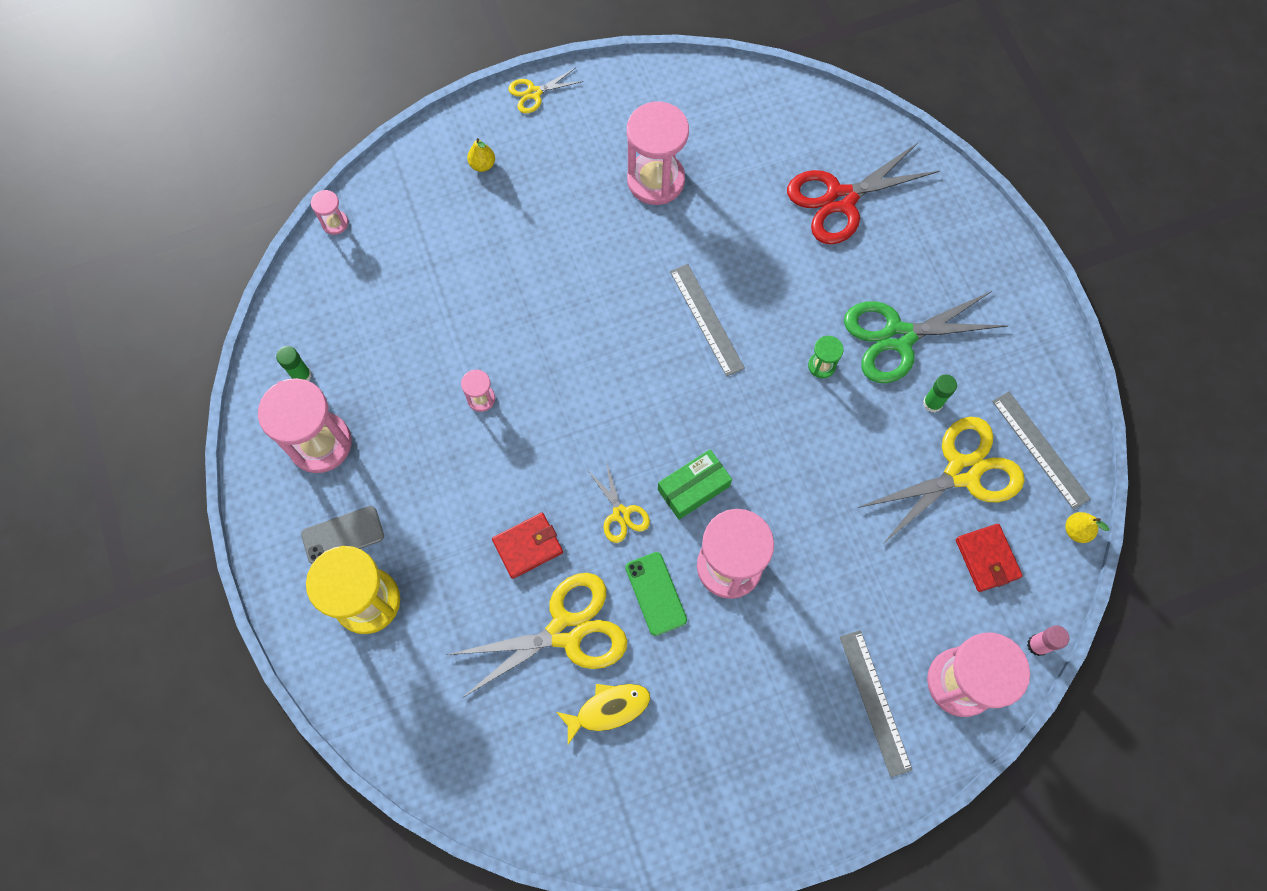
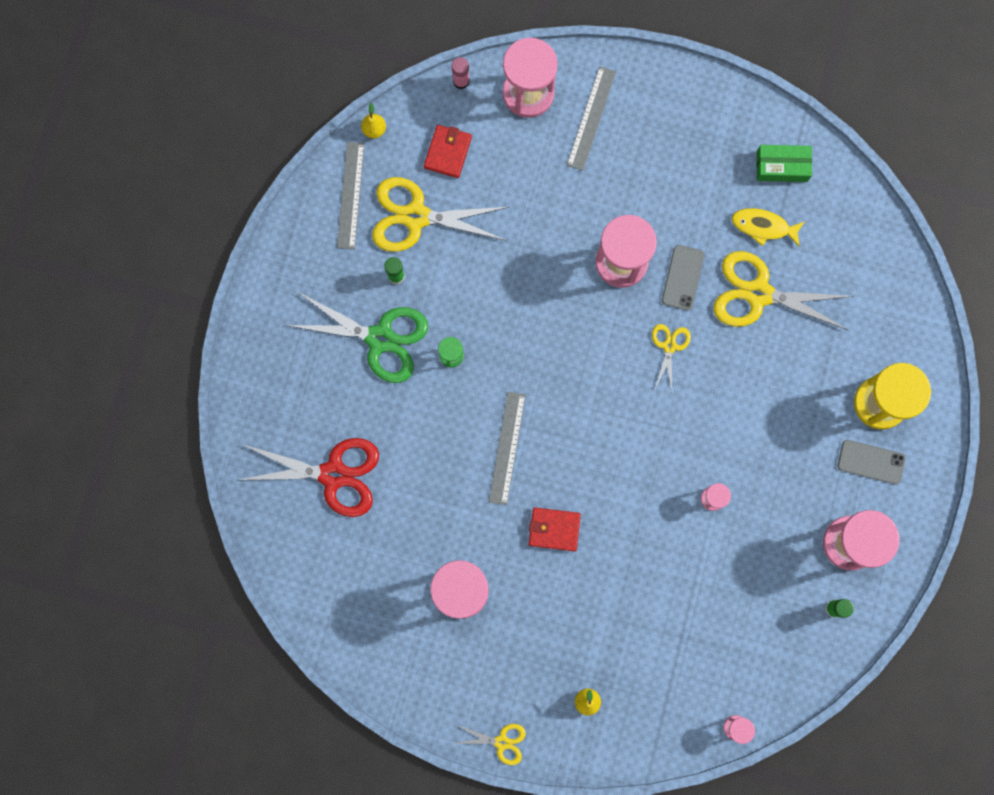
camera: 145 degrees left, 10 degrees up
red wallet [492,513,563,579] -> red wallet moved to [529,508,581,551]
green phone [625,552,687,636] -> grey phone [662,245,704,310]
green box [658,449,732,520] -> green box moved to [756,145,812,182]

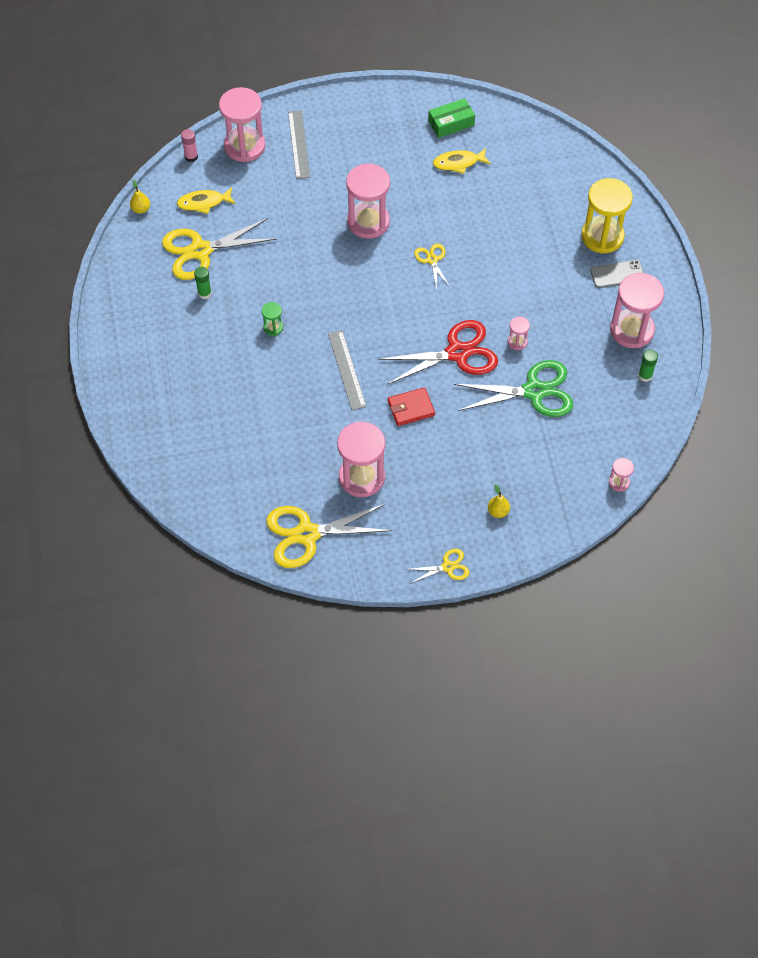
camera: 25 degrees left, 20 degrees down
red scissors [239,438,379,517] -> red scissors moved to [378,320,498,385]
green scissors [286,292,428,383] -> green scissors moved to [454,360,574,417]
grey ruler [337,142,364,249] -> none
red wallet [424,125,472,178] -> yellow fish [177,187,236,214]
grey phone [662,245,704,310] -> none
yellow scissors [713,251,855,330] -> yellow scissors moved to [266,504,393,568]

